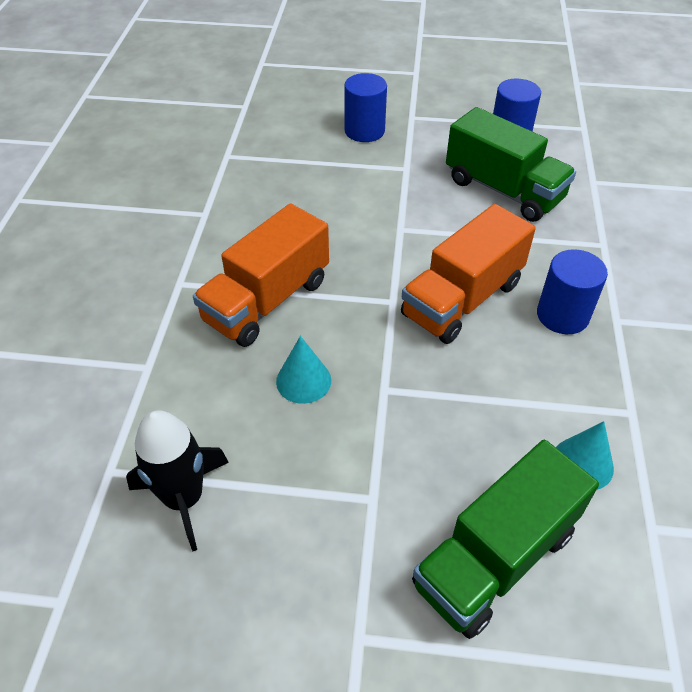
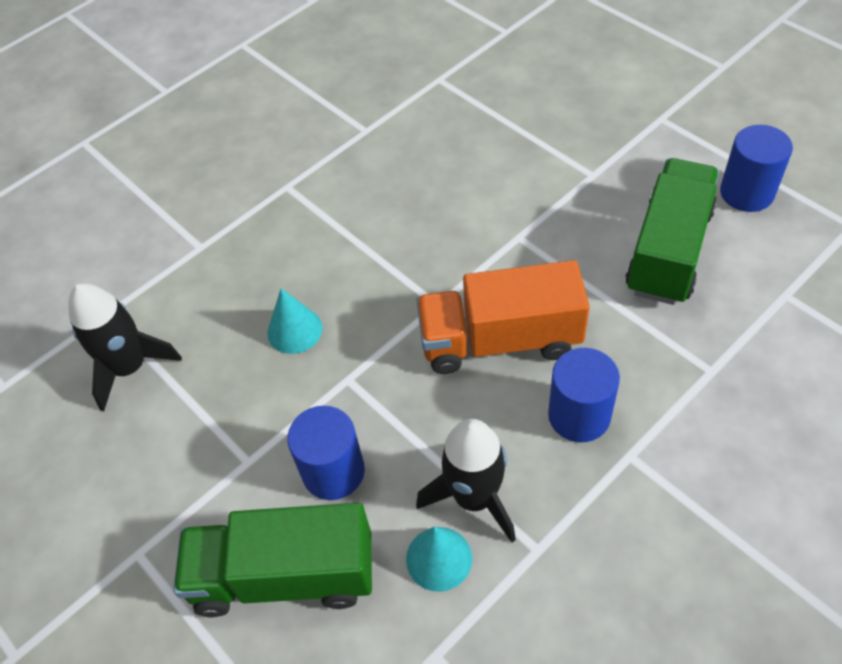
camera: 45 degrees right, 5 degrees up
orange truck [193,203,329,347] -> none
blue cylinder [344,73,387,142] -> blue cylinder moved to [287,406,365,500]
green truck [446,107,576,222] -> green truck turned 150 degrees counterclockwise [625,158,719,305]
none -> black rocket [416,419,516,543]

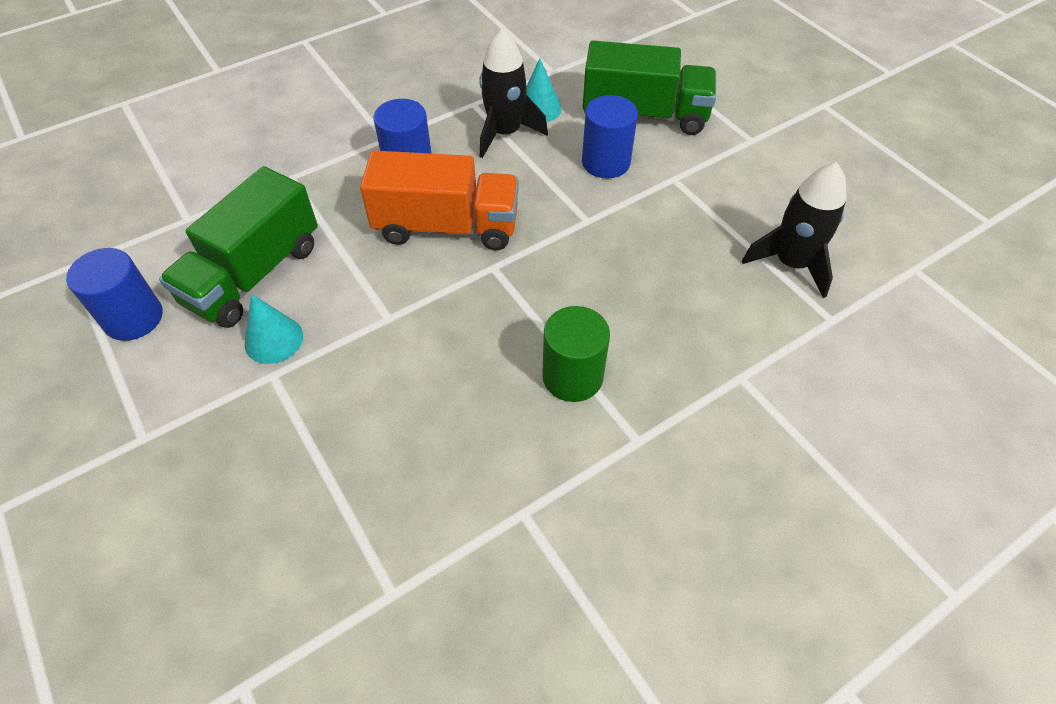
camera: 175 degrees left, 0 degrees up
turquoise cone [267,288,323,354] -> turquoise cone moved to [245,294,303,364]
none -> green cylinder [542,306,610,402]

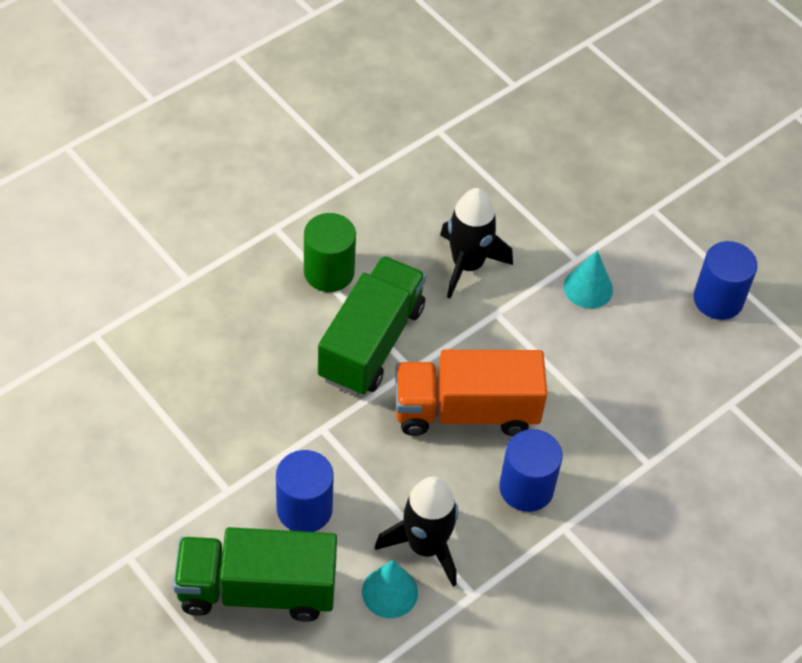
camera: 170 degrees right, 0 degrees up
green truck [159,166,318,328] -> green truck moved to [318,256,426,396]
black rocket [742,162,847,298] -> black rocket moved to [440,188,513,298]

